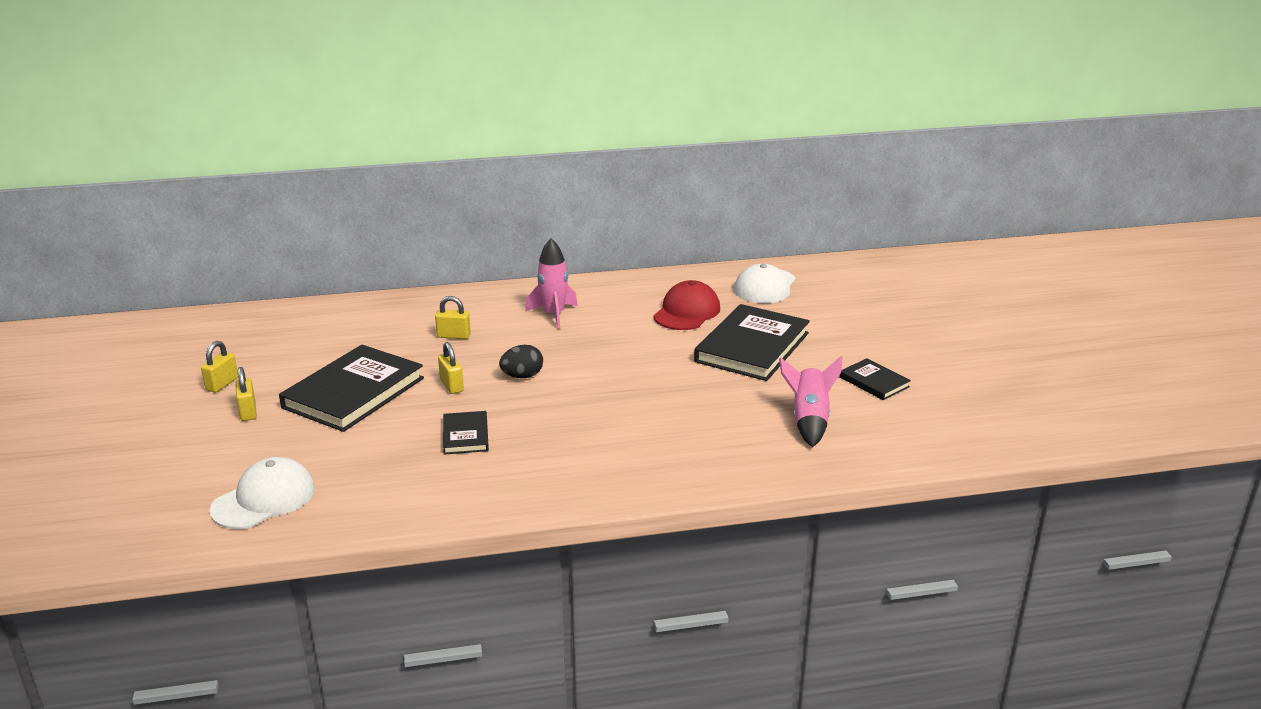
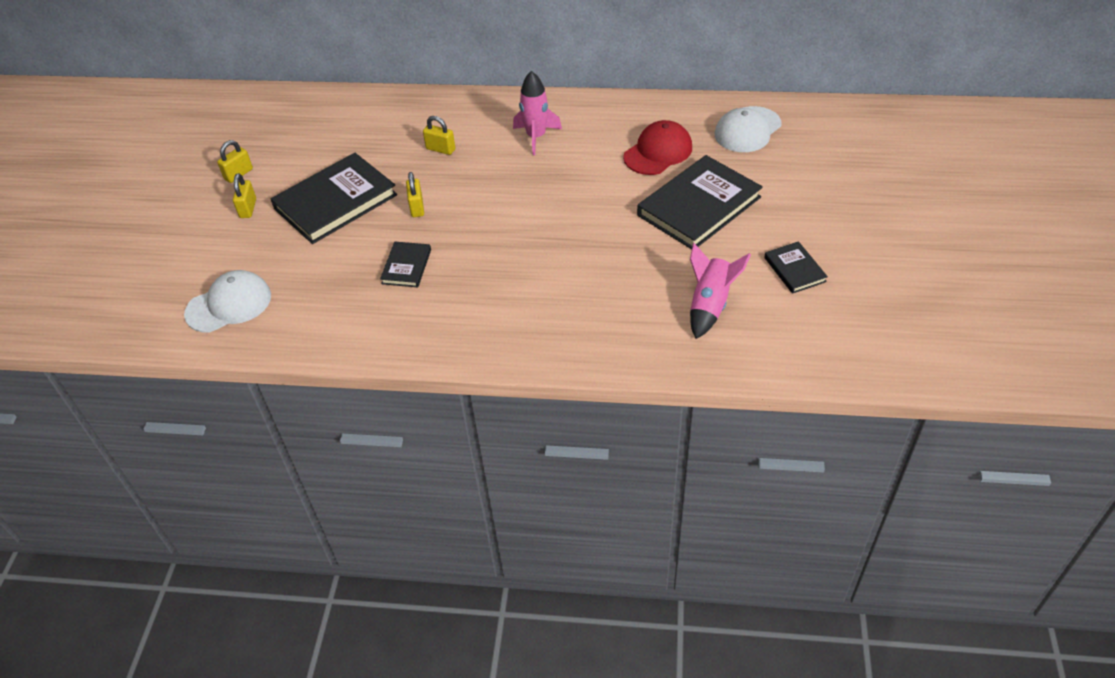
camera: 20 degrees right, 20 degrees up
black egg [499,345,543,378] -> none

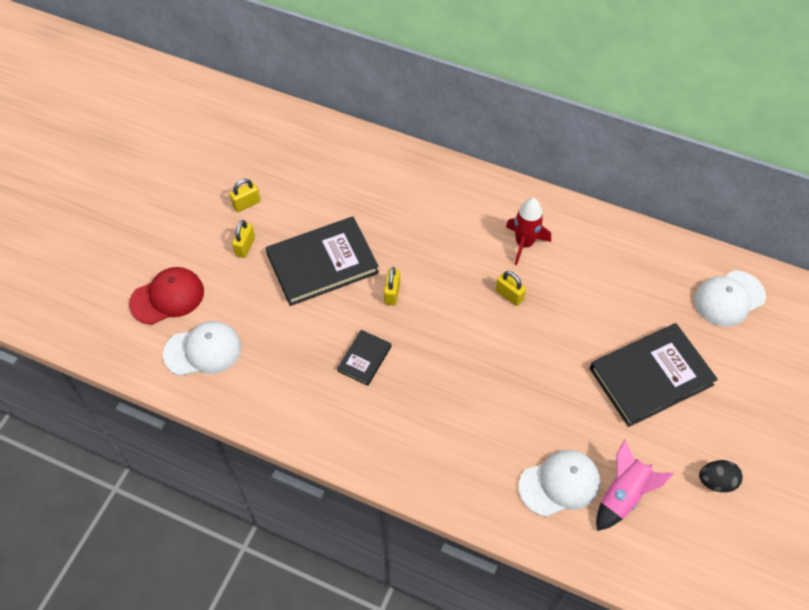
camera: 15 degrees right, 10 degrees up
yellow padlock [423,116,455,155] -> yellow padlock moved to [495,271,526,306]
pink rocket [513,71,562,155] -> red rocket [506,198,551,265]
red cap [623,120,692,175] -> red cap moved to [129,267,204,325]
black book [764,241,828,294] -> black egg [699,460,743,492]
none -> white cap [519,450,601,517]

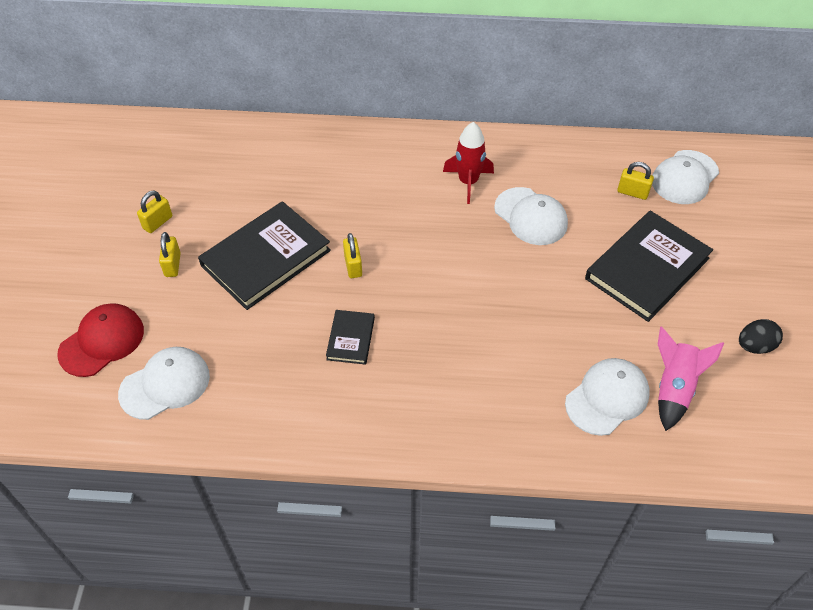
camera: 20 degrees left, 5 degrees down
yellow padlock [495,271,526,306] -> yellow padlock moved to [617,162,654,200]
none -> white cap [494,187,568,245]

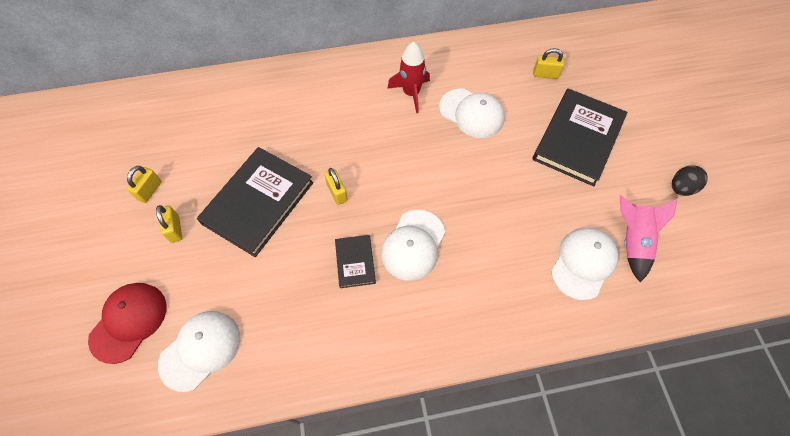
camera: 15 degrees left, 10 degrees up
white cap [652,150,719,204] -> white cap moved to [381,210,445,281]

